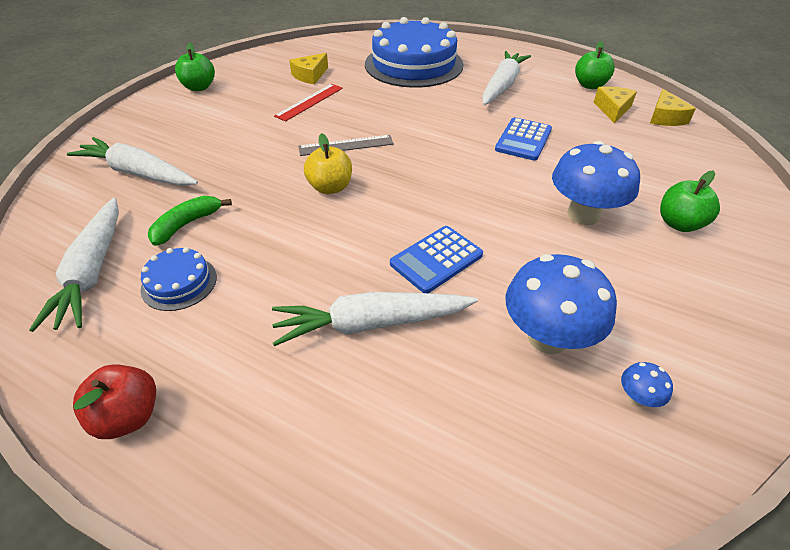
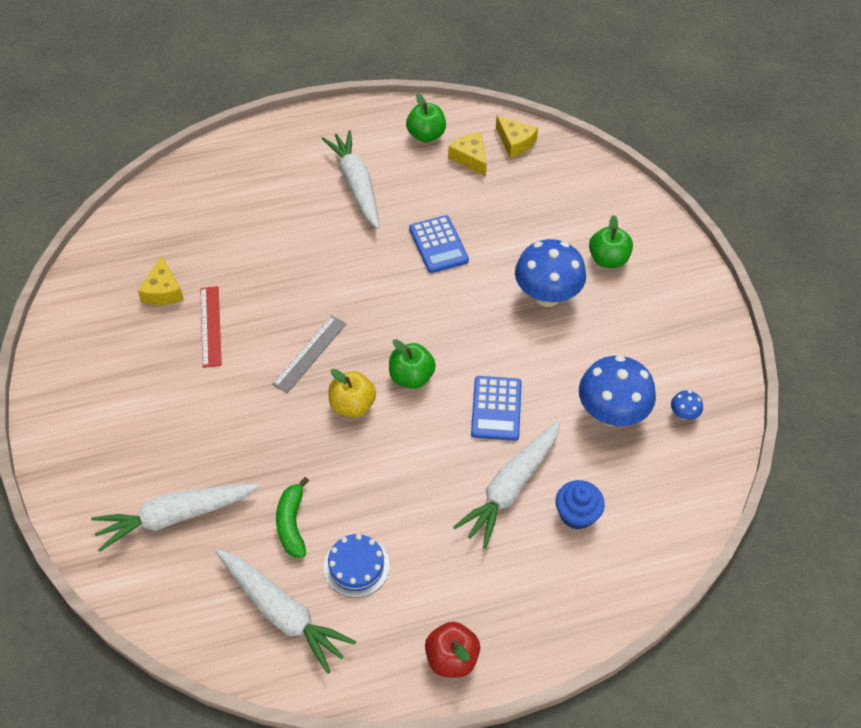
camera: 45 degrees left, 10 degrees up
green apple [175,43,215,91] -> green apple moved to [389,339,436,389]
blue cake [365,17,463,88] -> none
none -> blue cupcake [556,480,605,530]

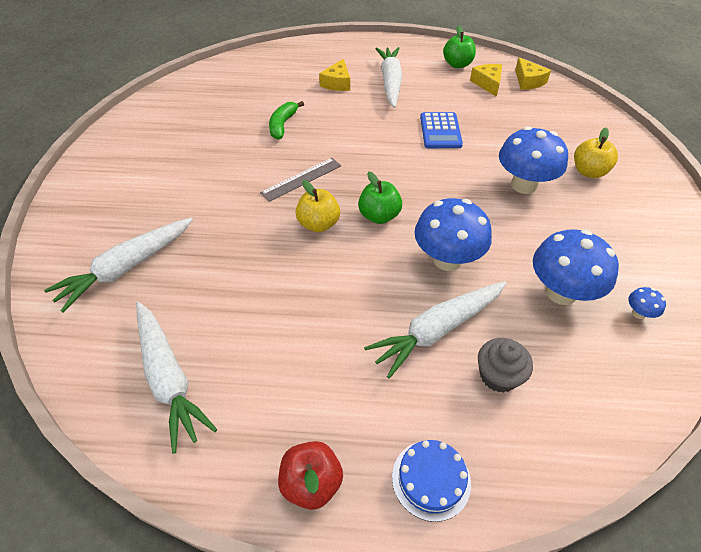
camera: 20 degrees right, 5 degrees down
white carrot [91,483,260,552] -> white carrot turned 45 degrees counterclockwise [44,217,193,313]
yellow cheese [138,256,184,305] -> yellow cheese moved to [319,59,350,91]
red ruler [200,286,222,368] -> none
green banana [276,477,309,558] -> green banana moved to [269,101,304,140]
blue cake [324,534,390,598] -> blue cake moved to [392,440,471,522]
blue calculator [471,376,522,441] -> blue mushroom [415,198,492,271]
blue cupcake [556,480,605,530] -> grey cupcake [478,338,533,393]
green apple [589,215,633,268] -> yellow apple [574,127,618,178]

